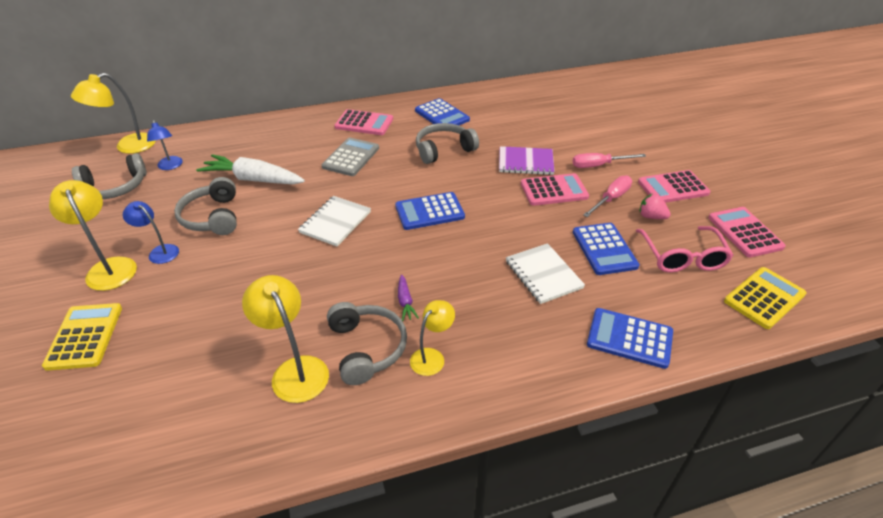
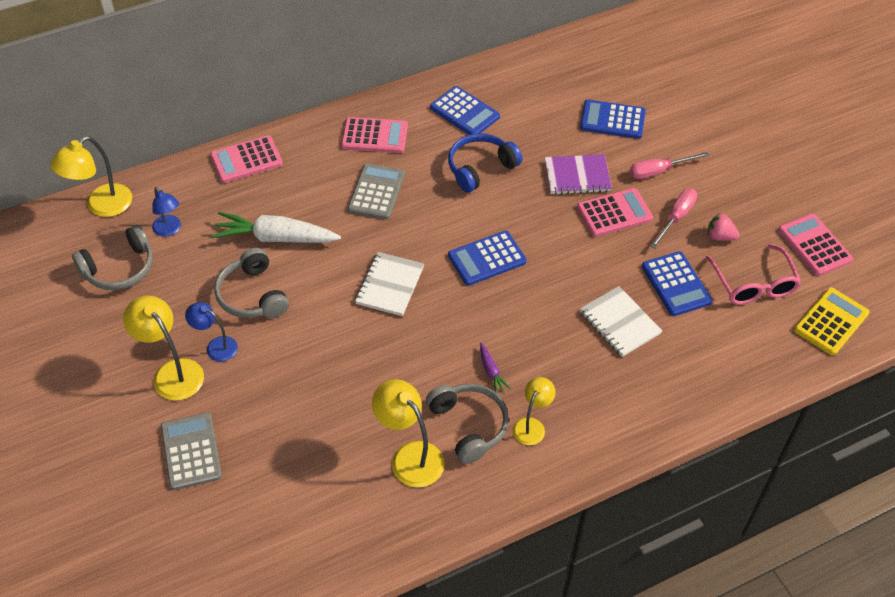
camera: 10 degrees left, 10 degrees up
yellow calculator [42,303,122,371] -> grey calculator [161,412,222,490]
grey headphones [416,123,479,164] -> blue headphones [448,133,522,193]
blue calculator [587,308,673,369] -> blue calculator moved to [580,100,646,139]
pink calculator [638,170,711,203] -> pink calculator moved to [210,135,283,183]

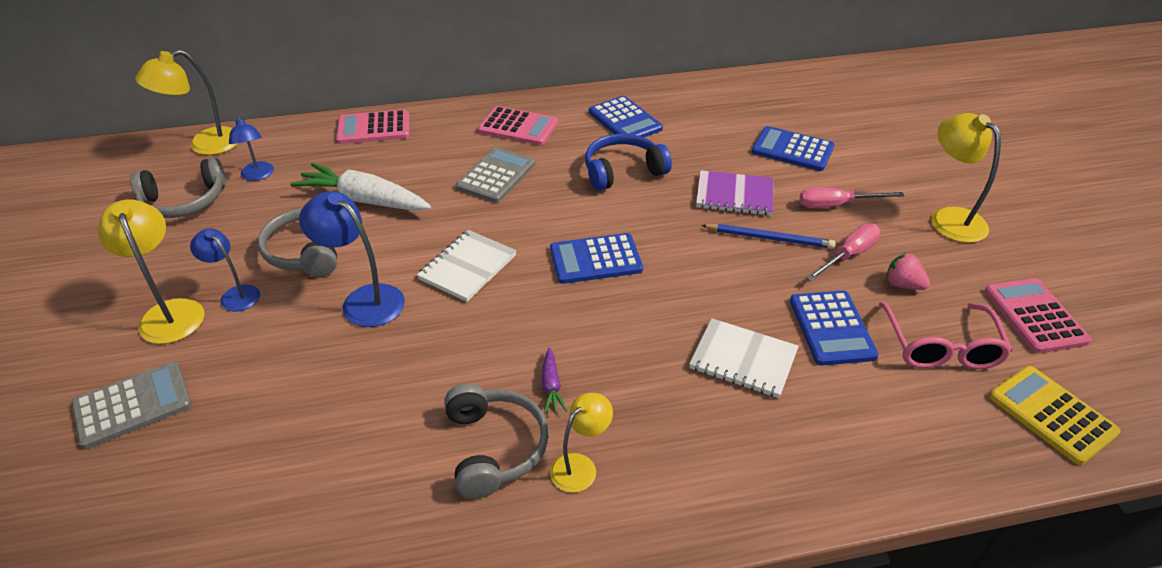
camera: 15 degrees right, 10 degrees down
grey calculator [161,412,222,490] -> grey calculator turned 60 degrees clockwise [71,362,191,449]
yellow lamp [372,379,444,488] -> yellow lamp moved to [931,113,1001,243]
pink calculator [577,188,653,237] -> blue pencil [701,224,836,249]
white notebook [580,286,662,357] -> white notebook turned 45 degrees counterclockwise [689,318,799,398]
yellow calculator [794,287,869,355] -> yellow calculator turned 90 degrees counterclockwise [989,366,1121,465]
none -> blue lamp [299,191,405,327]

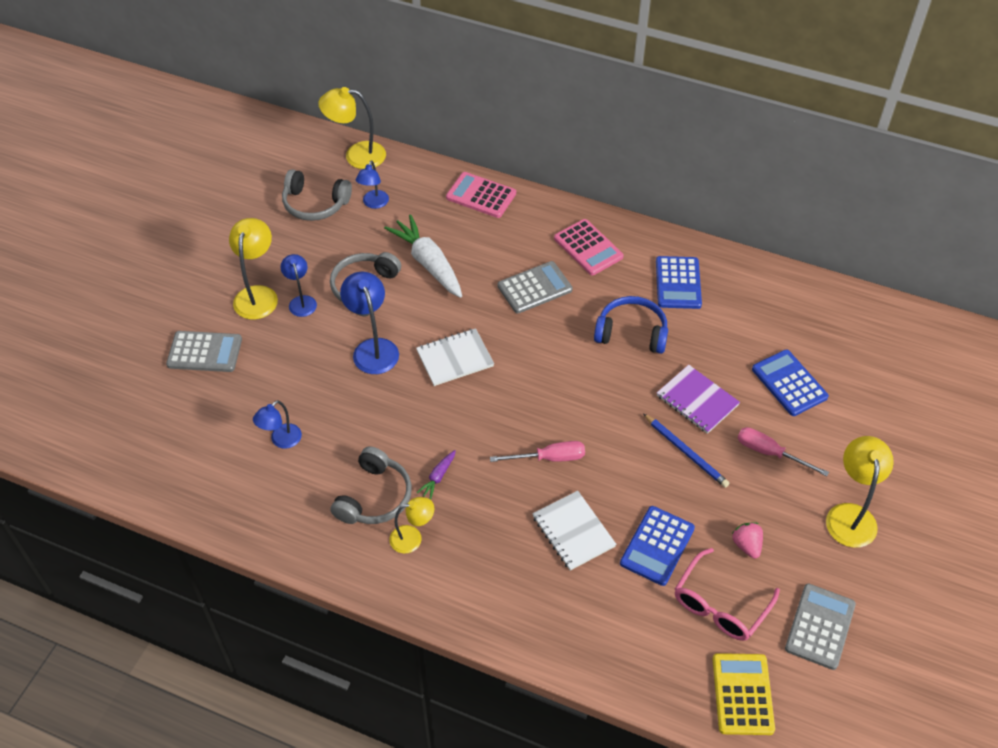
camera: 35 degrees right, 10 degrees up
blue calculator [550,233,643,284] -> none
pink screwdriver [806,223,881,281] -> pink screwdriver moved to [490,441,585,462]
pink calculator [985,278,1091,353] -> grey calculator [785,584,856,670]
none -> blue lamp [253,400,302,449]

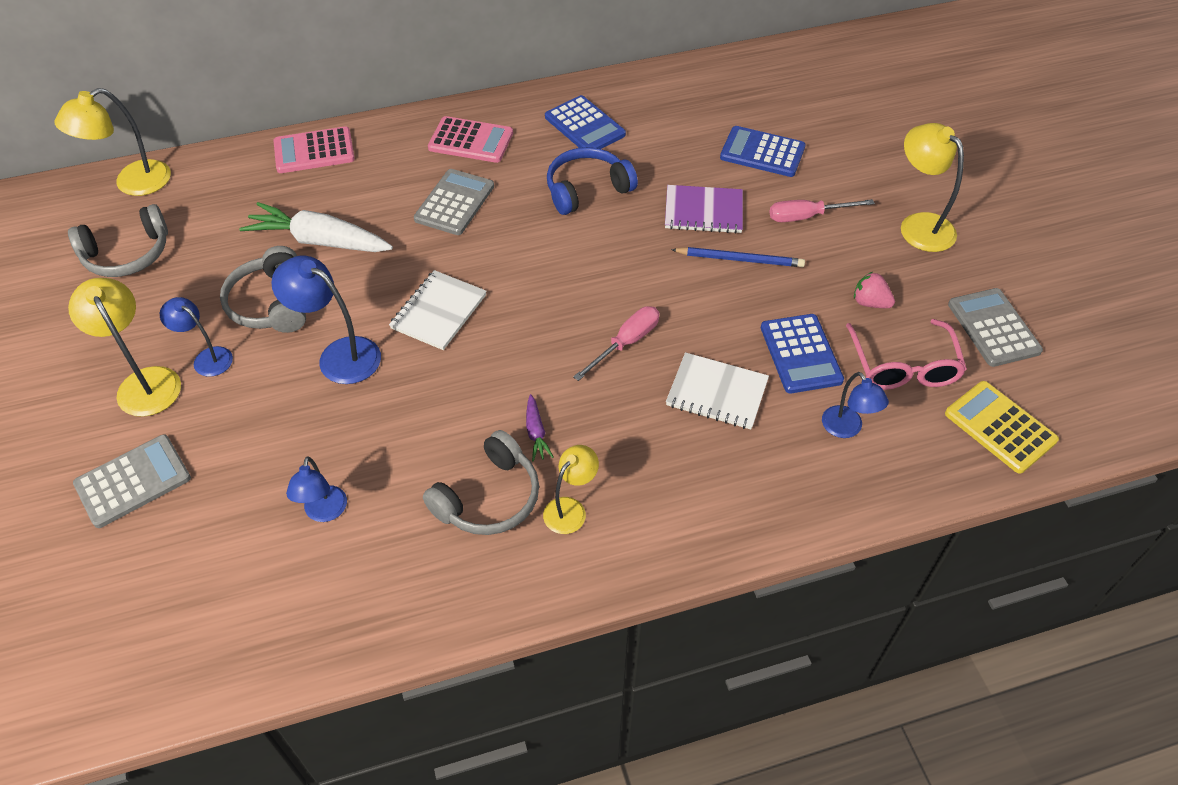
camera: 40 degrees left, 0 degrees up
grey headphones [330,446,412,524] -> grey headphones turned 60 degrees clockwise [423,430,539,535]
blue lamp [356,161,389,209] -> blue lamp moved to [822,372,889,438]

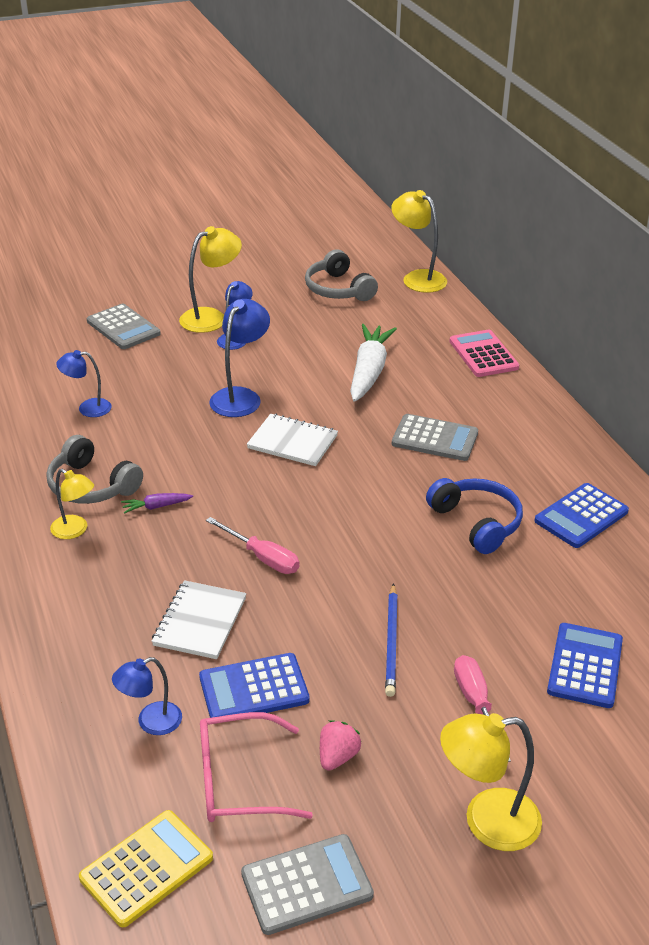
camera: 85 degrees right, 15 degrees down
grey headphones [220,246,306,333] -> none
pink calculator [428,116,513,163] -> none
purple notebook [665,185,743,234] -> none
yellow lamp [901,123,964,252] -> yellow lamp turned 150 degrees counterclockwise [440,713,542,851]

